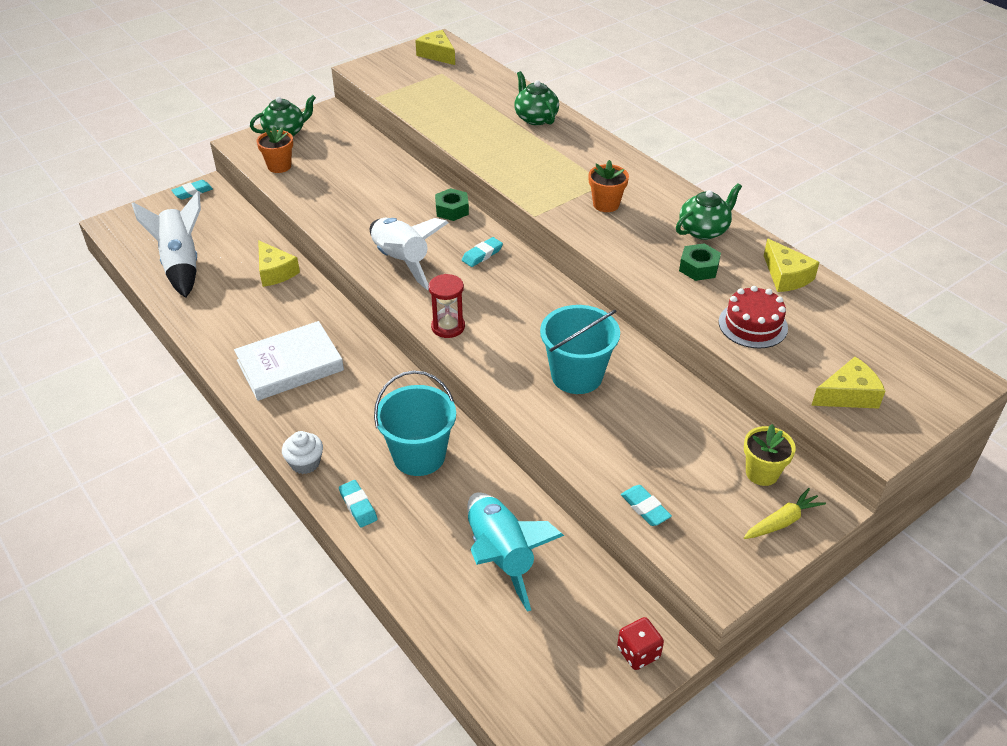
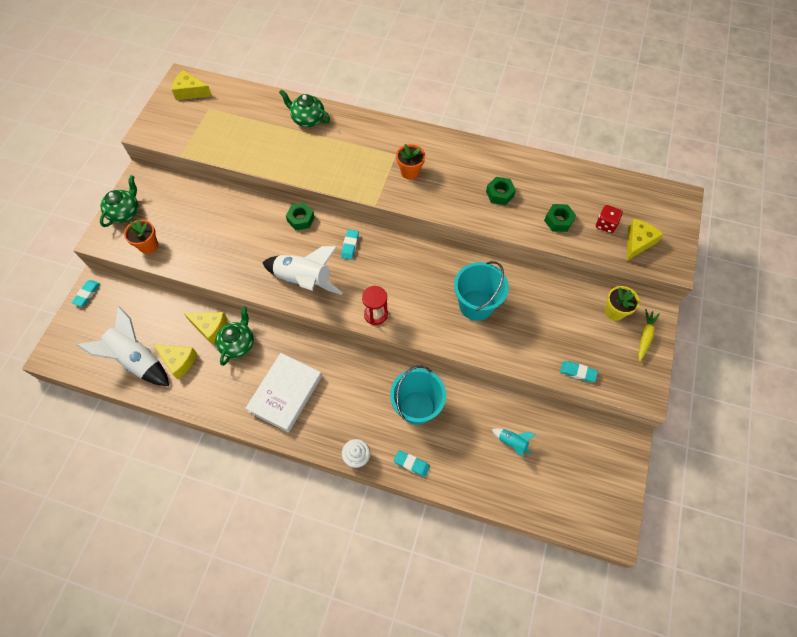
camera: 35 degrees left, 20 degrees up
turquoise rocket [467,493,564,612] -> turquoise rocket [491,428,536,456], size x0.47
red dice [617,617,664,670] -> red dice moved to [596,205,623,233]
green teapot [676,183,742,240] -> green teapot moved to [215,306,254,366]
red cake [719,286,788,349] -> green nut [544,204,576,232]
yellow cheese [764,239,819,292] -> yellow cheese moved to [153,344,197,379]

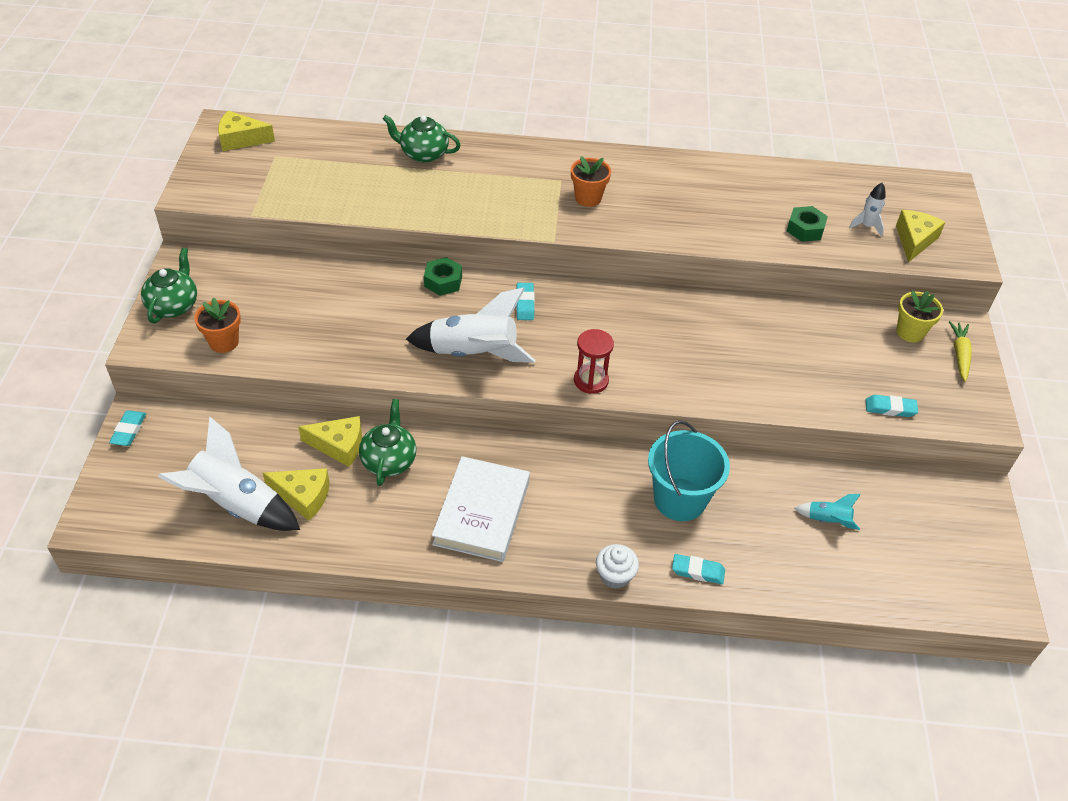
camera: 15 degrees left, 15 degrees down
turquoise bucket [454,261,509,321] -> none
green nut [486,177,516,205] -> none
red dice [596,205,623,233] -> white rocket [849,183,886,237]

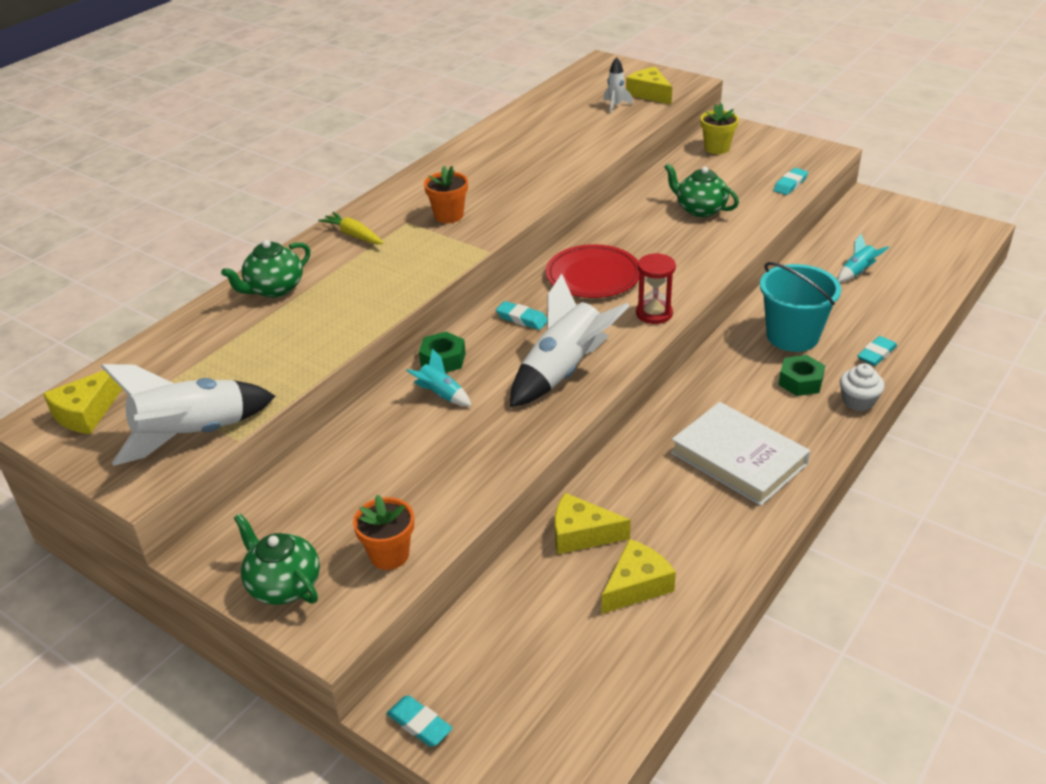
camera: 55 degrees left, 10 degrees down
white rocket [158,417,300,531] -> white rocket moved to [101,364,275,466]
yellow cheese [298,416,362,467] -> yellow cheese turned 120 degrees counterclockwise [555,493,631,554]
green teapot [359,399,416,486] -> green teapot moved to [665,163,739,217]
green nut [787,206,828,242] -> green nut moved to [778,355,825,396]
yellow carrot [949,321,972,382] -> yellow carrot moved to [318,212,384,244]
none -> turquoise rocket [406,348,472,406]
none -> red plate [546,244,640,298]

